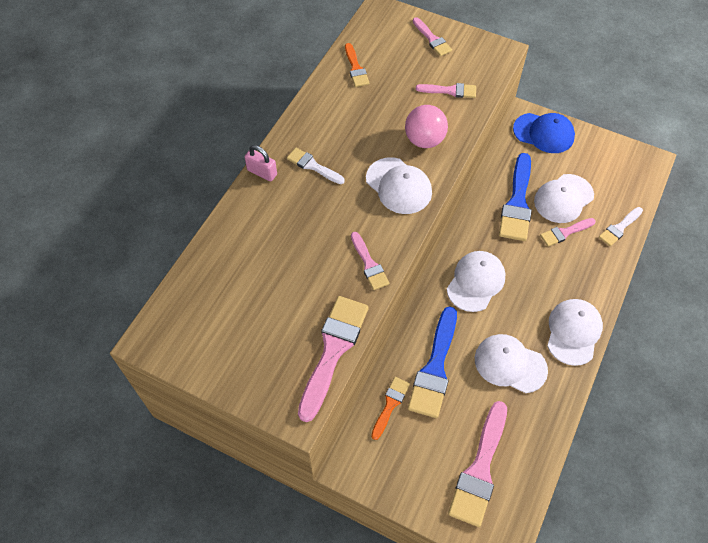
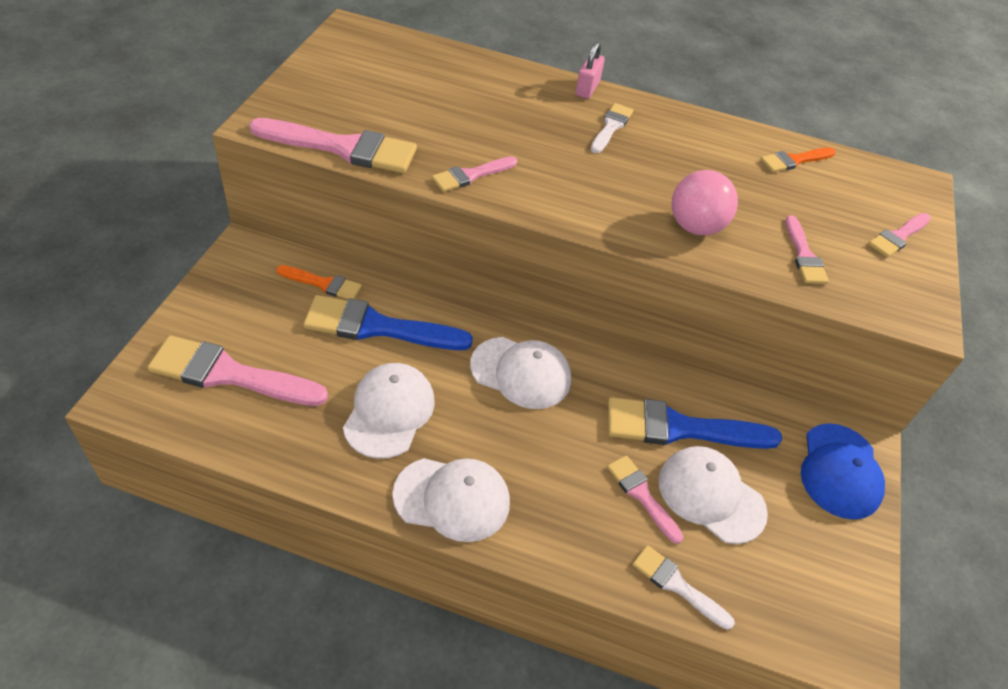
camera: 75 degrees right, 10 degrees down
white cap [366,157,432,214] -> none

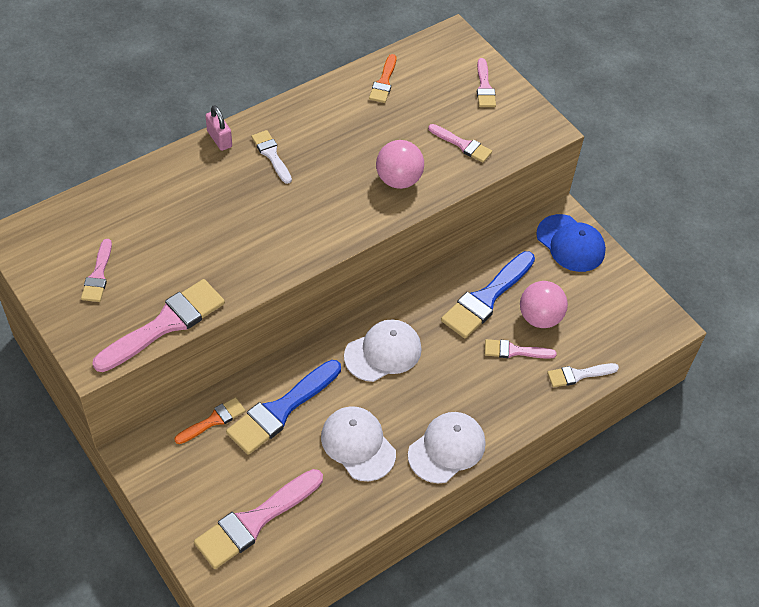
camera: 50 degrees left, 5 degrees up
pink brush [432,156,517,192] -> pink brush moved to [81,239,112,302]
white cap [659,446,768,544] -> pink ball [520,281,568,328]

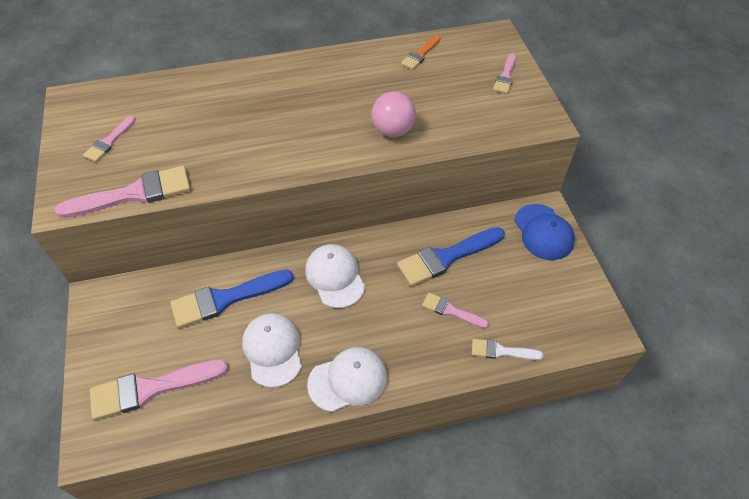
camera: 25 degrees right, 0 degrees up
orange brush [174,397,245,444] -> none
pink padlock [205,105,232,151] -> none
white brush [251,130,292,184] -> none
white cap [344,319,422,382] -> white cap turned 105 degrees counterclockwise [305,244,365,308]
pink brush [428,124,492,163] -> none
pink ball [520,281,568,328] -> none

